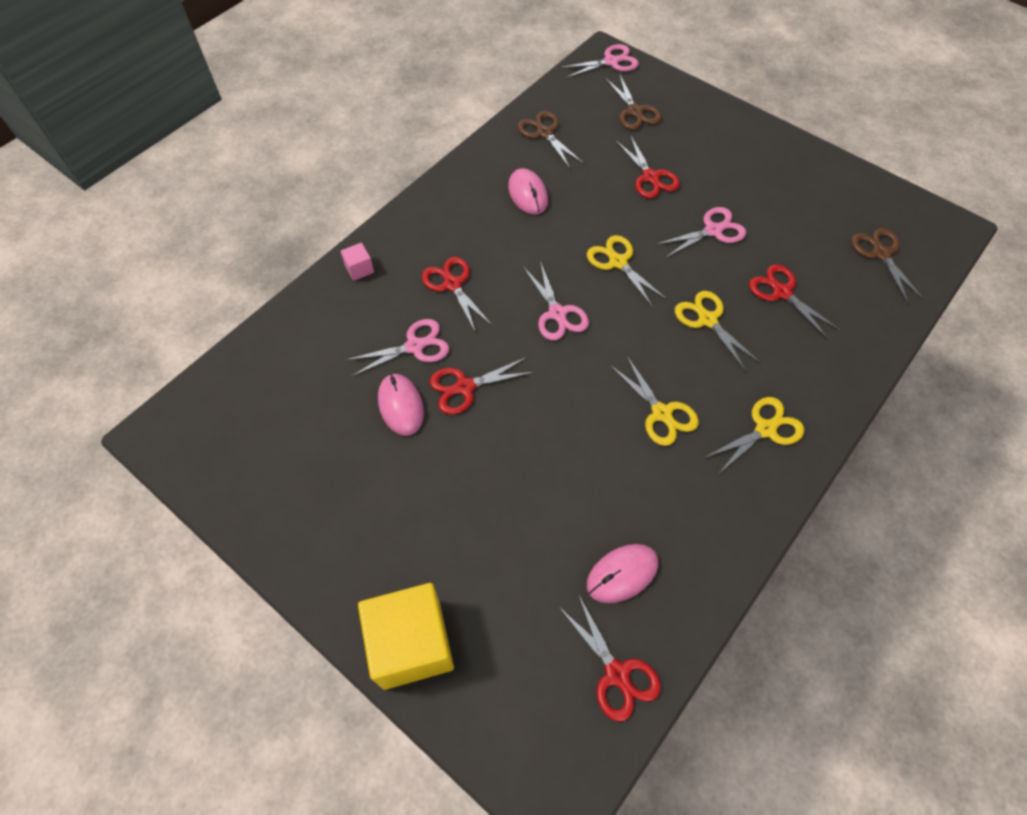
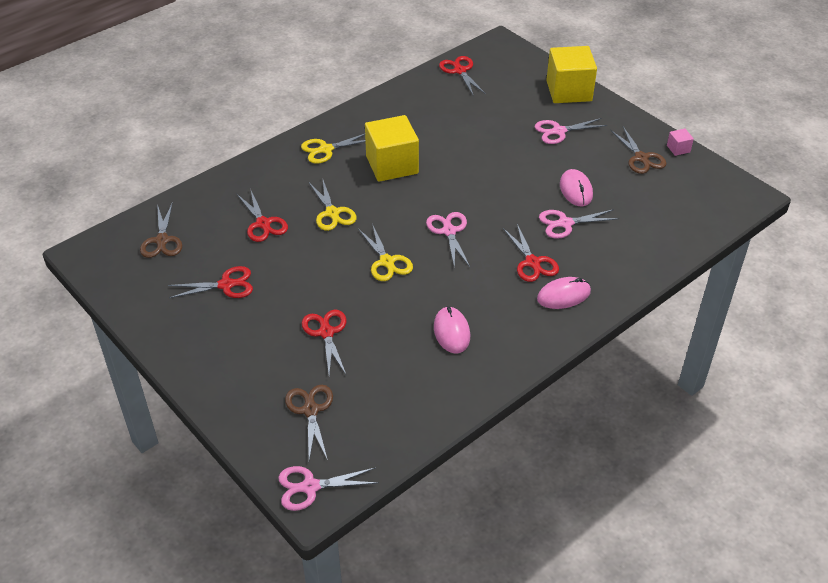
camera: 170 degrees left, 15 degrees down
pink cube [340,243,374,281] -> pink cube moved to [667,129,694,156]
red scissors [429,357,534,415] -> red scissors moved to [168,266,253,298]
brown scissors [517,111,584,169] -> brown scissors moved to [610,127,667,174]
pink mouse [587,544,658,603] -> pink mouse moved to [537,277,591,309]
yellow scissors [611,356,699,446] -> yellow cube [365,115,419,182]
pink scissors [657,207,746,258] -> pink scissors moved to [535,118,607,144]

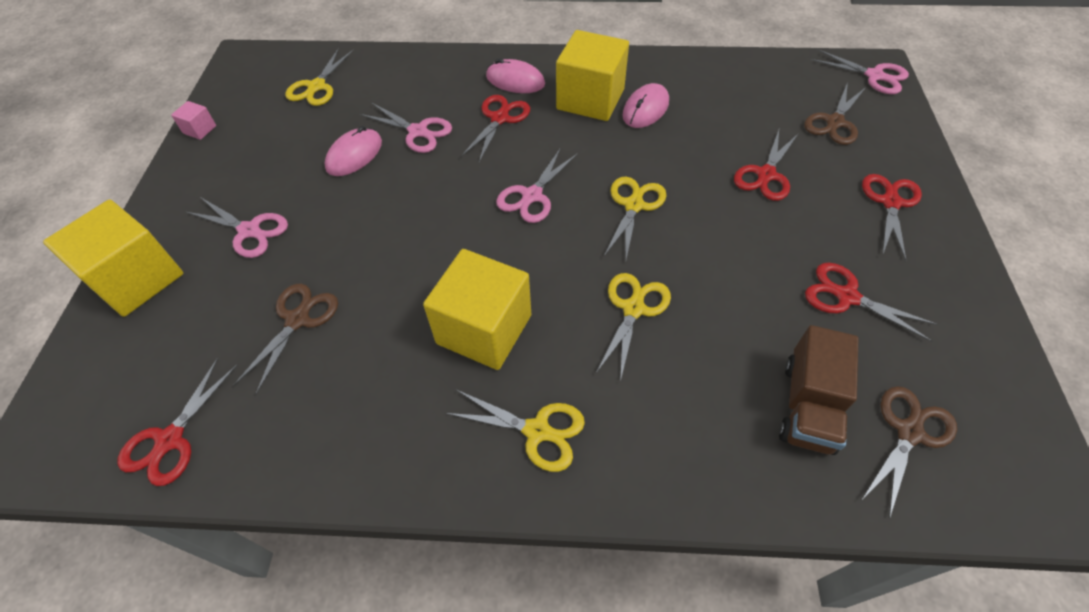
camera: 135 degrees left, 10 degrees up
red scissors [237,188,288,242] -> red scissors moved to [862,174,922,261]
brown scissors [610,127,667,174] -> brown scissors moved to [234,284,338,394]
none -> yellow scissors [285,48,354,106]
none -> yellow cube [556,30,629,121]
none -> brown truck [779,325,858,455]

